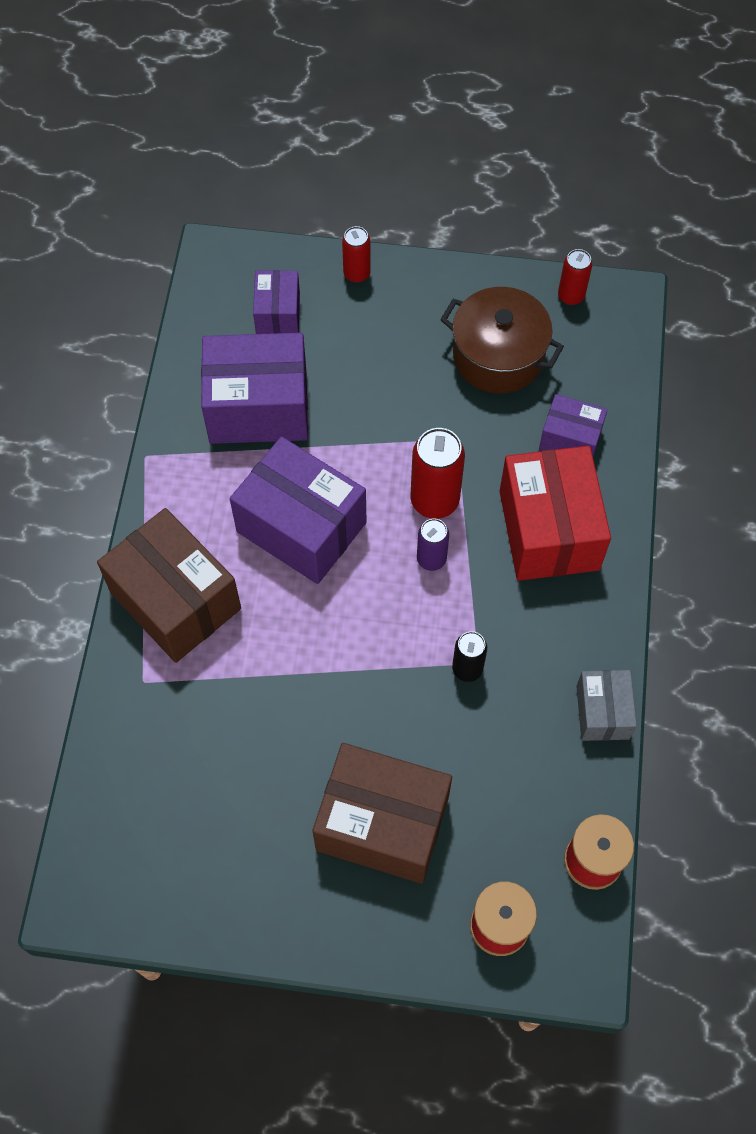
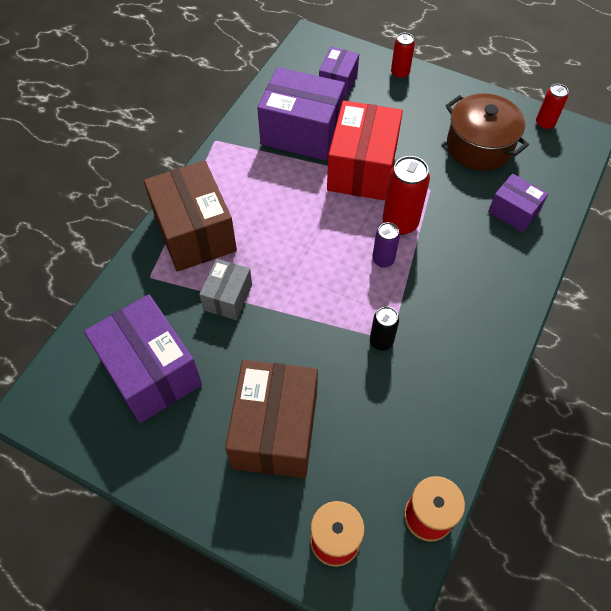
camera: 20 degrees right, 5 degrees down
purple box [230,437,366,584] -> purple box moved to [84,294,202,423]
brown box [313,743,452,884] -> brown box turned 60 degrees clockwise [225,360,318,478]
red box [499,446,611,581] -> red box moved to [327,101,403,200]
grey box [576,670,637,741] -> grey box moved to [199,259,252,320]

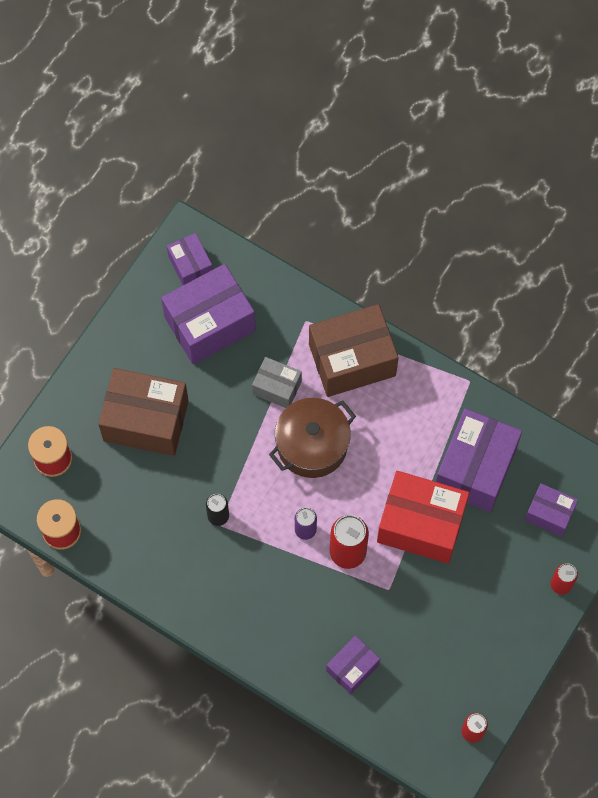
camera: 95 degrees right, 10 degrees up
brown pot [445,93,529,171] -> brown pot moved to [269,398,356,478]
none -> purple box [167,233,213,285]

